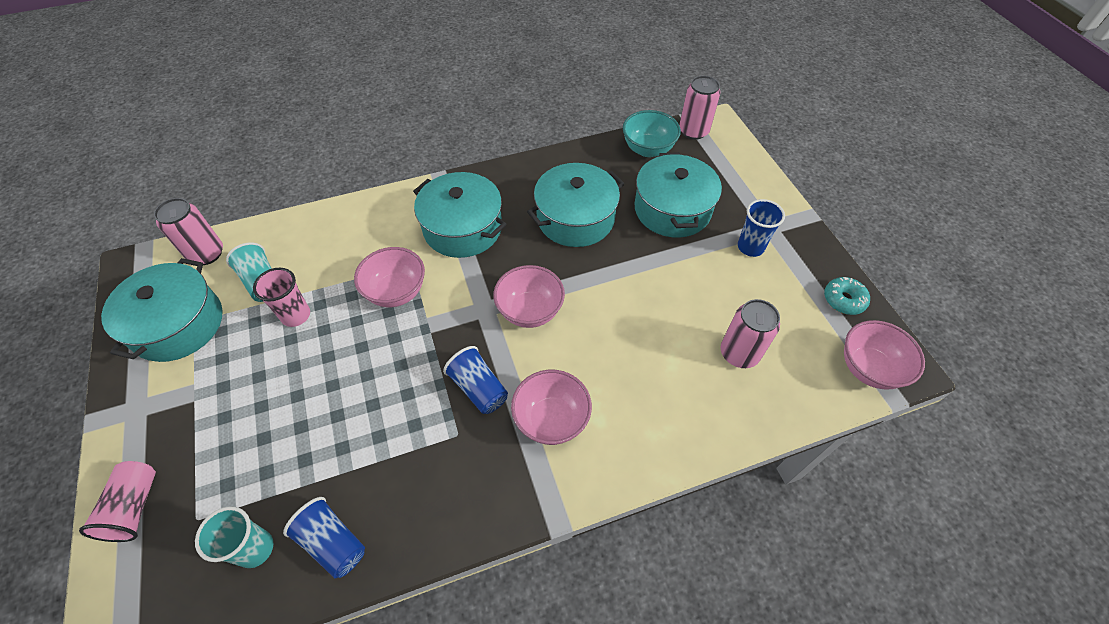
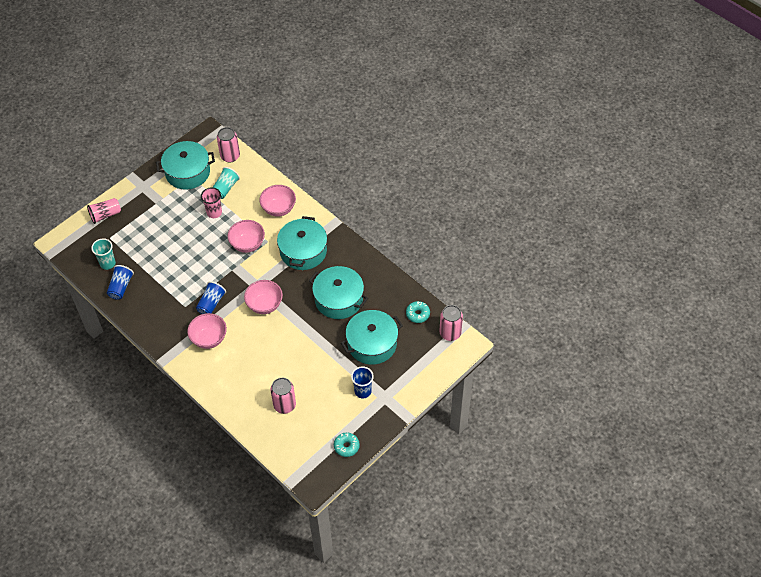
camera: 65 degrees right, 0 degrees up
turquoise bowl [623,110,681,157] -> turquoise donut [406,301,430,323]
pink bowl [844,320,925,389] -> pink bowl moved to [259,185,296,217]

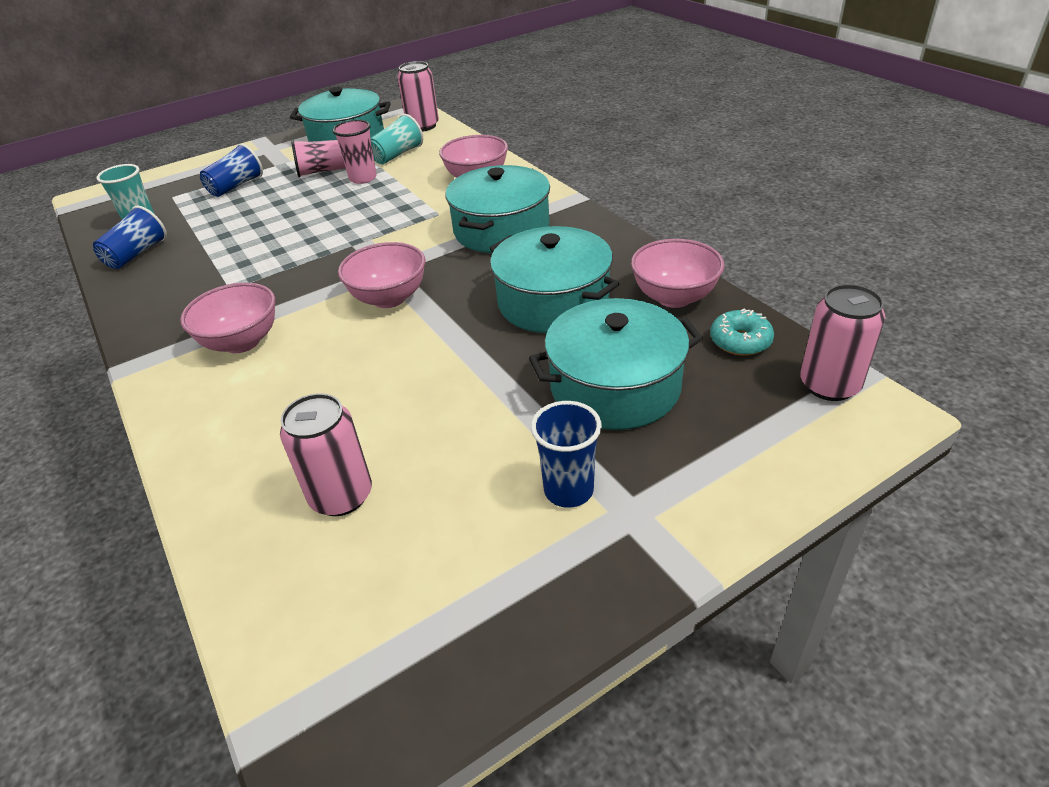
camera: 15 degrees right, 15 degrees down
pink cup [87,198,121,224] -> pink cup moved to [291,140,346,178]
blue cup [196,281,226,314] -> blue cup moved to [200,143,263,197]
pink bowl [228,220,265,253] -> pink bowl moved to [631,239,725,308]
turquoise donut [334,432,360,457] -> none

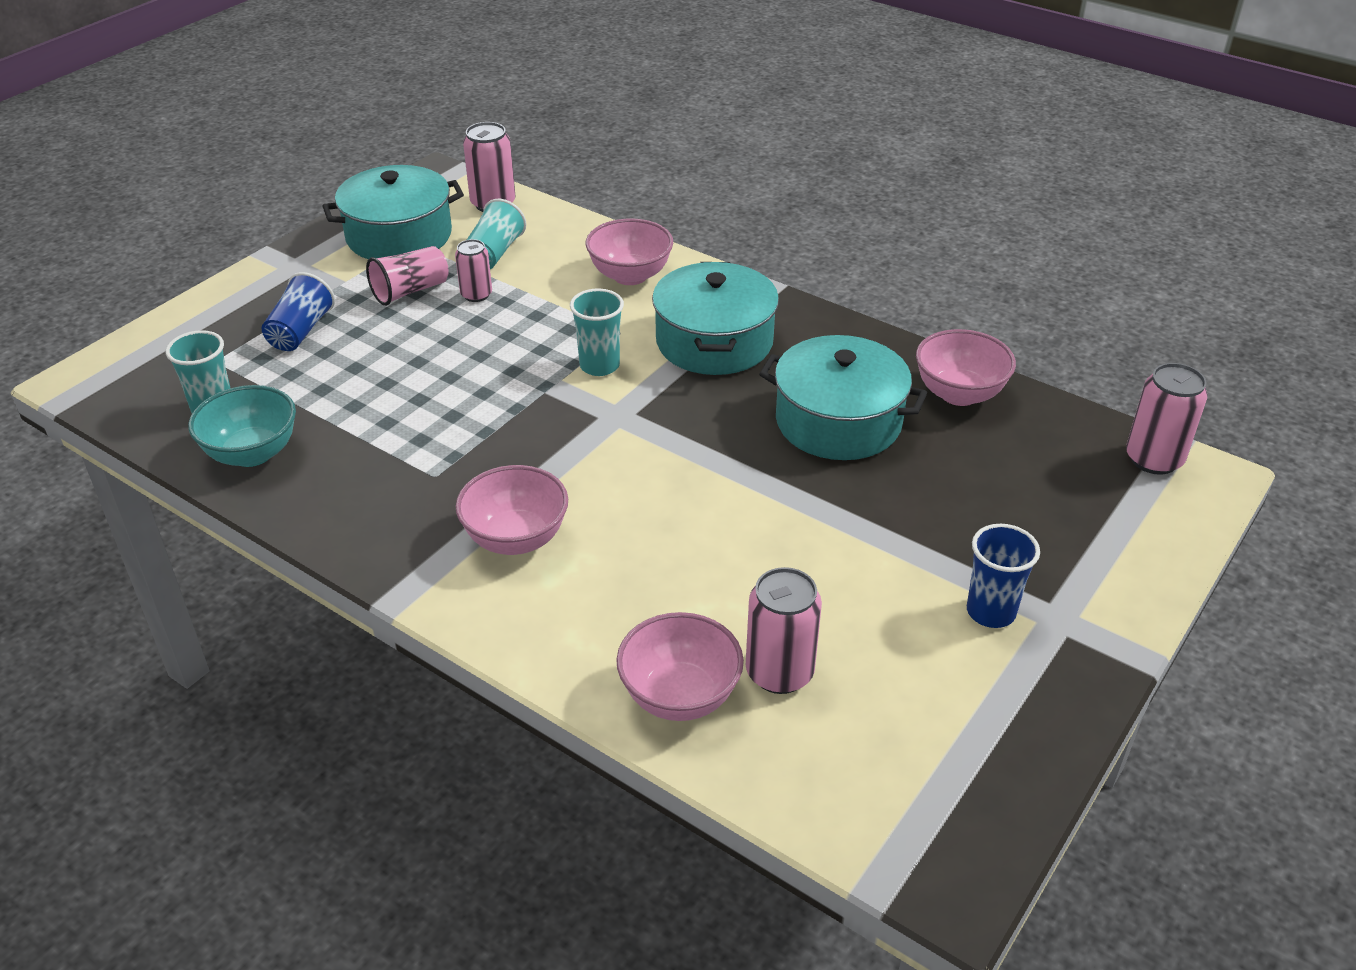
camera: 25 degrees left, 0 degrees up
blue cup [93,206,167,269] -> turquoise bowl [188,385,296,467]
pink cup [332,120,377,184] -> pink can [455,239,492,302]
pink bowl [338,242,425,308] -> pink bowl moved to [616,612,744,721]
turquoise pot [529,298,703,430] -> none
turquoise donut [710,308,774,356] -> none
none -> turquoise cup [570,289,624,376]

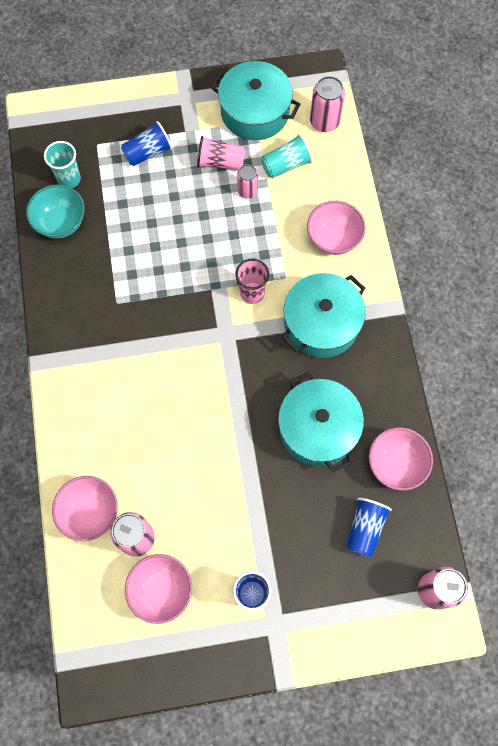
camera: 45 degrees right, 30 degrees up
pink bowl [456,465,568,555] -> pink bowl moved to [125,554,192,624]
turquoise cup [570,289,624,376] -> pink cup [235,258,269,304]
none -> blue cup [346,497,392,557]

